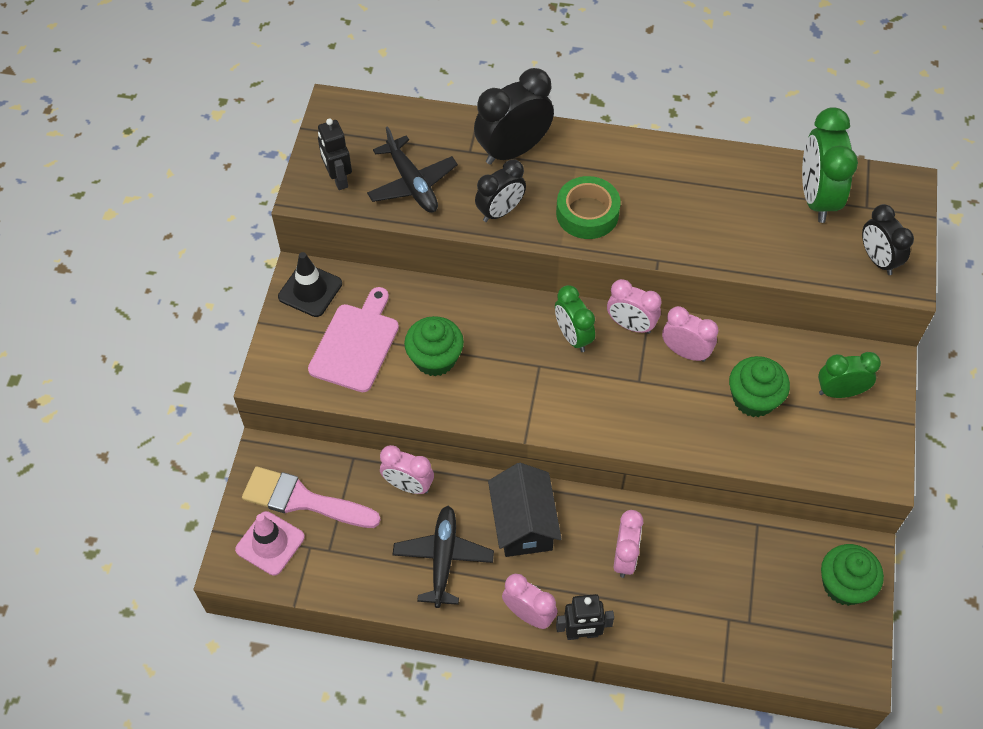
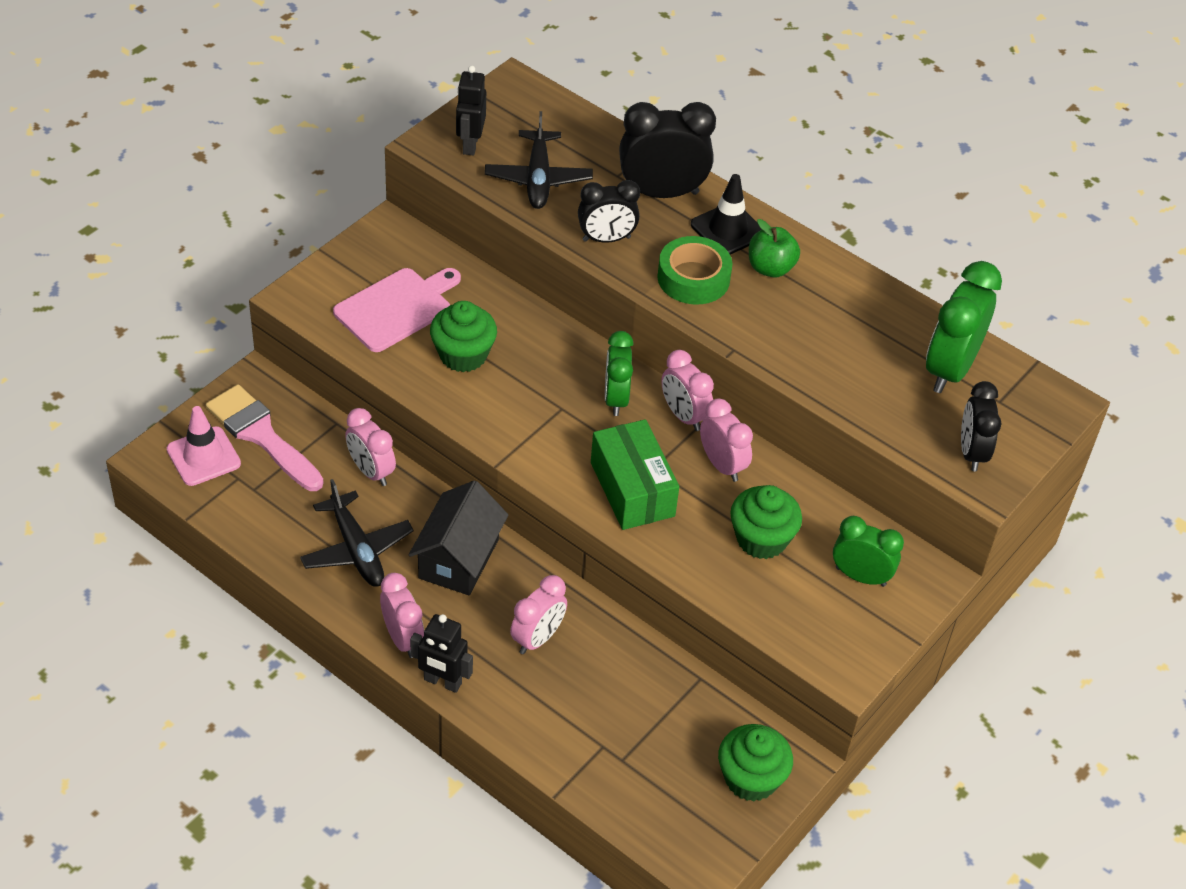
camera: 25 degrees right, 10 degrees down
black traffic cone [278,252,342,317] -> black traffic cone moved to [691,174,762,255]
black plane [392,506,494,608] -> black plane turned 120 degrees clockwise [300,479,414,587]
none -> green box [591,419,679,530]
none -> green apple [749,219,800,278]

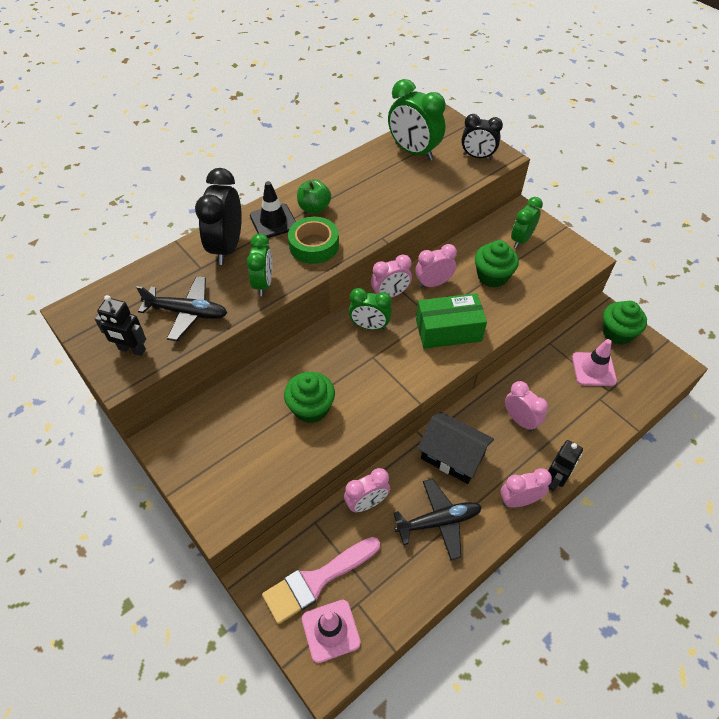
camera: 75 degrees left, 5 degrees up
pink cutting board [333,268,461,352] -> none
black clock [578,180,640,243] -> green clock [247,234,273,296]
none -> pink traffic cone [572,339,617,386]

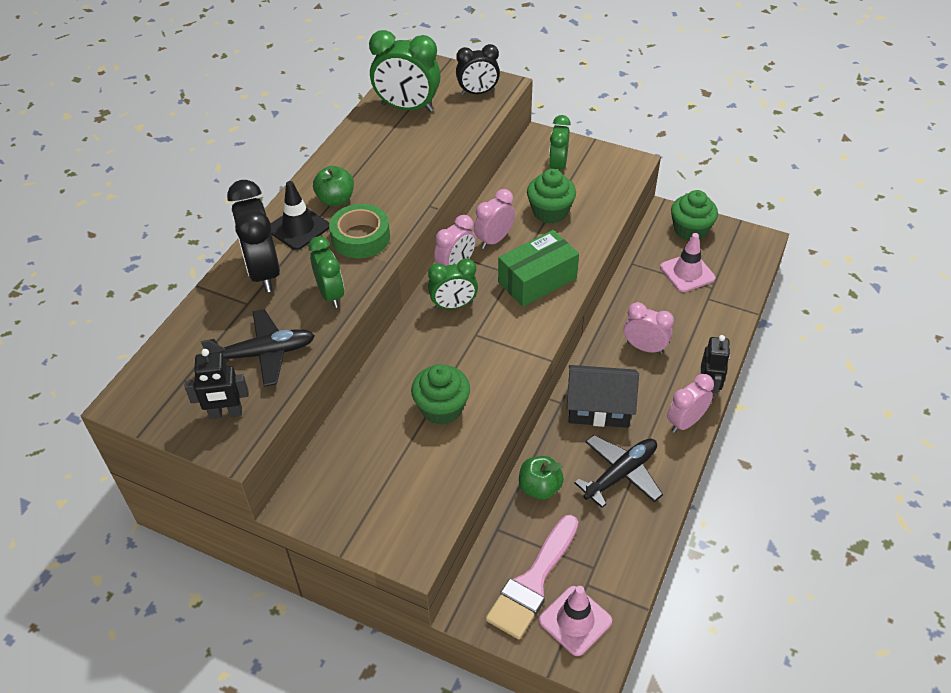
camera: 25 degrees left, 5 degrees down
pink clock [344,468,390,512] -> green apple [519,456,564,500]

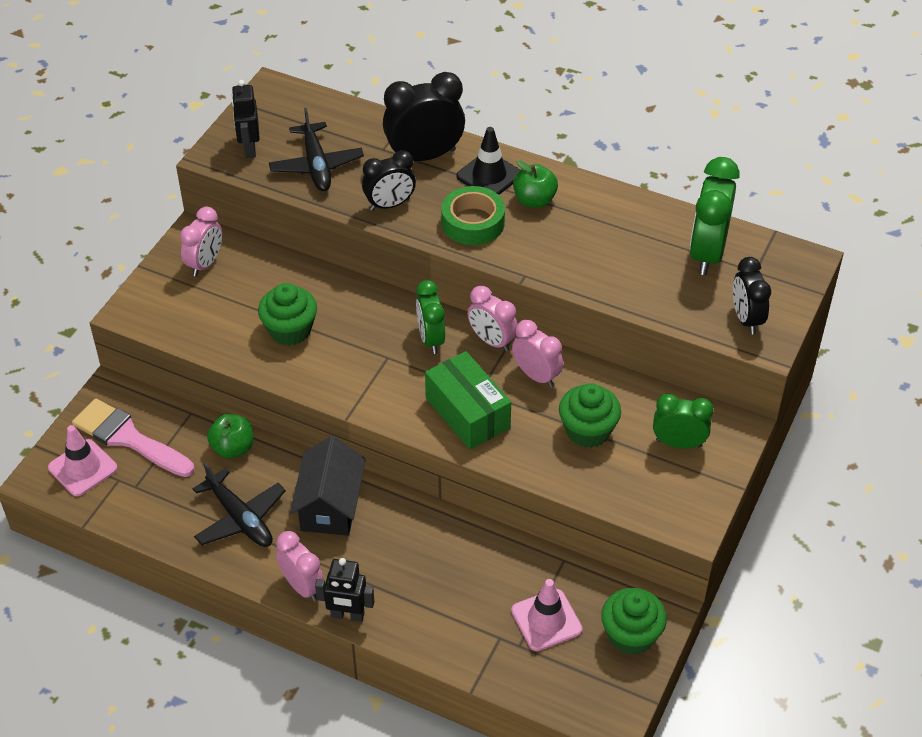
camera: 90 degrees right, 0 degrees up
green clock [308,236,344,308] -> black clock [362,150,416,211]
pink clock [624,302,674,354] -> pink clock moved to [180,207,222,276]

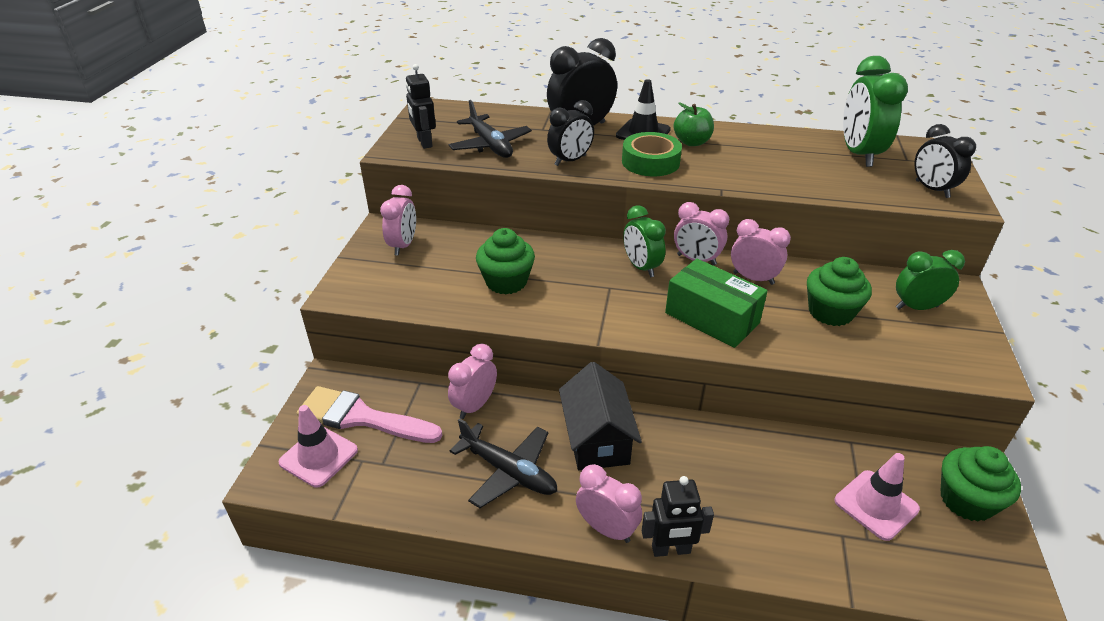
camera: 15 degrees left, 10 degrees down
green apple [207,414,253,458] -> pink clock [448,344,497,419]

